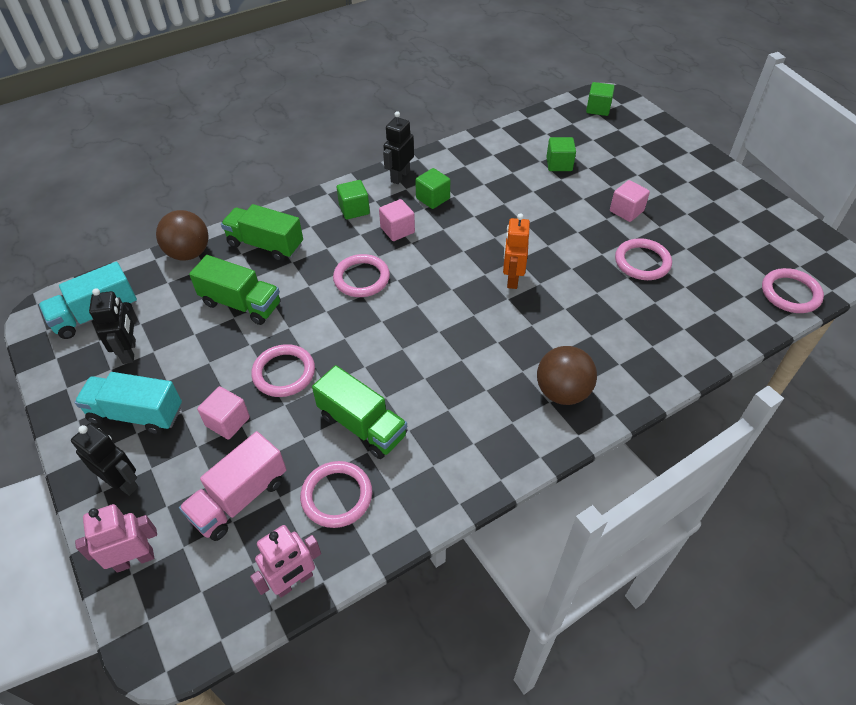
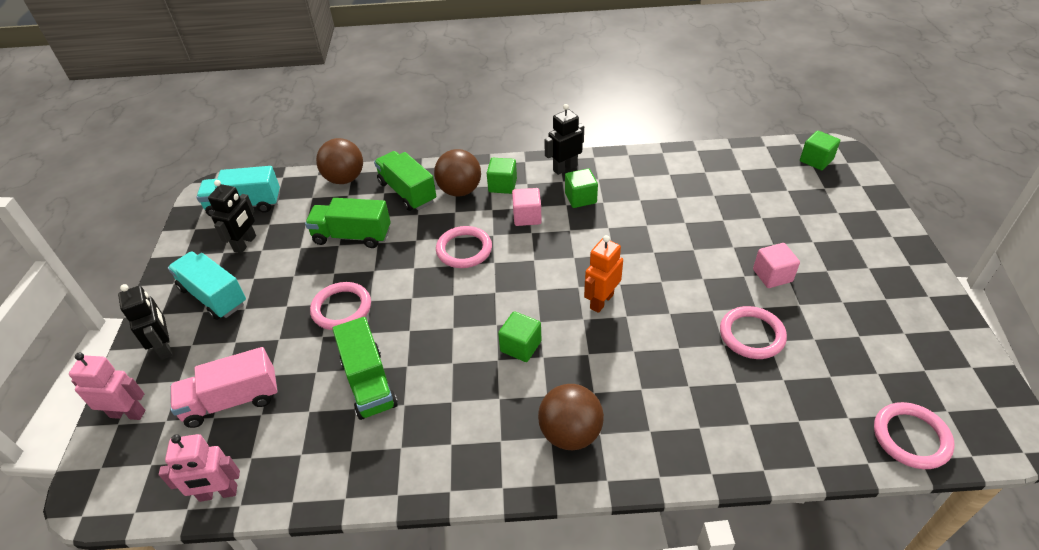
camera: 30 degrees right, 5 degrees down
green truck [189,255,281,325] -> green truck turned 135 degrees clockwise [305,198,391,248]
pink cube [197,386,250,440] -> none
pink ring [300,461,372,528] -> none
green cube [546,137,576,171] -> green cube moved to [498,311,541,362]
none -> brown ball [434,149,481,197]

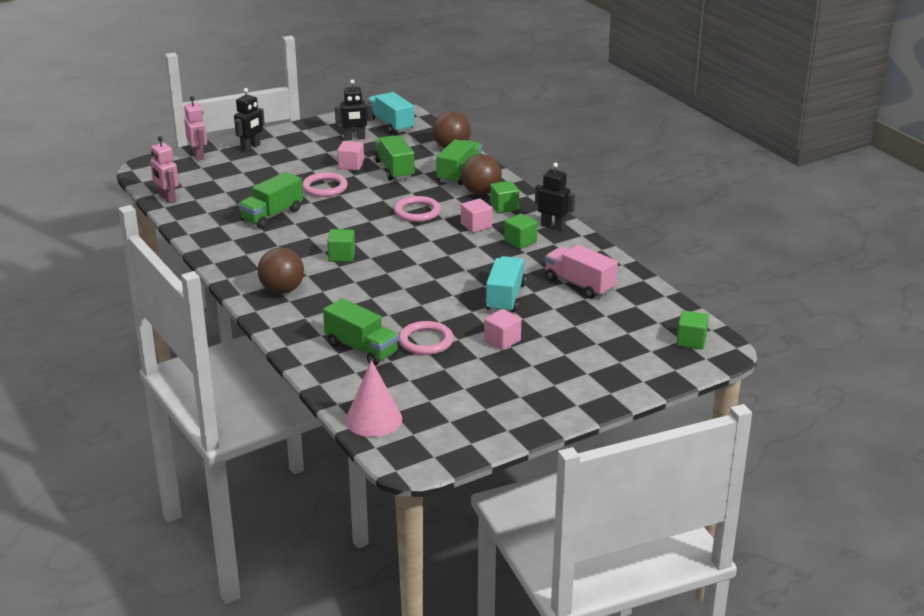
camera: 60 degrees right, 15 degrees down
turquoise truck [168,251,246,320] -> turquoise truck moved to [485,256,527,312]
pink truck [170,347,278,428] -> pink truck moved to [545,245,618,299]
orange robot [584,235,623,313] -> none
pink ring [874,402,955,469] -> pink cone [345,360,402,437]
none -> green truck [323,298,399,366]
none -> pink cube [337,141,364,171]

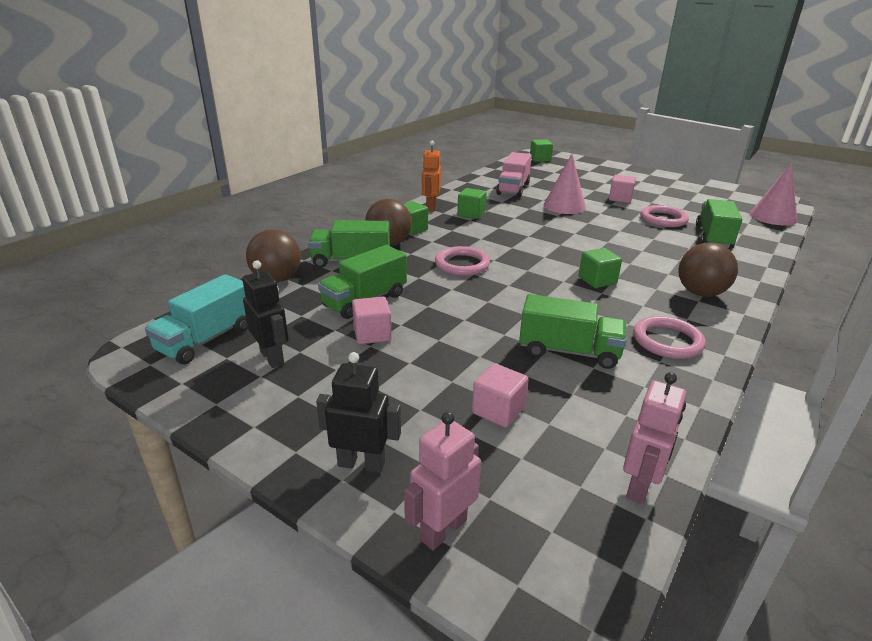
camera: 115 degrees left, 0 degrees up
pink ring [302,172,348,197] -> pink ring moved to [633,316,706,359]
pink cube [461,198,492,233] -> pink cube moved to [472,363,528,428]
turquoise truck [485,256,527,312] -> pink cone [544,154,586,214]
black robot [535,163,575,231] -> orange robot [422,141,441,212]

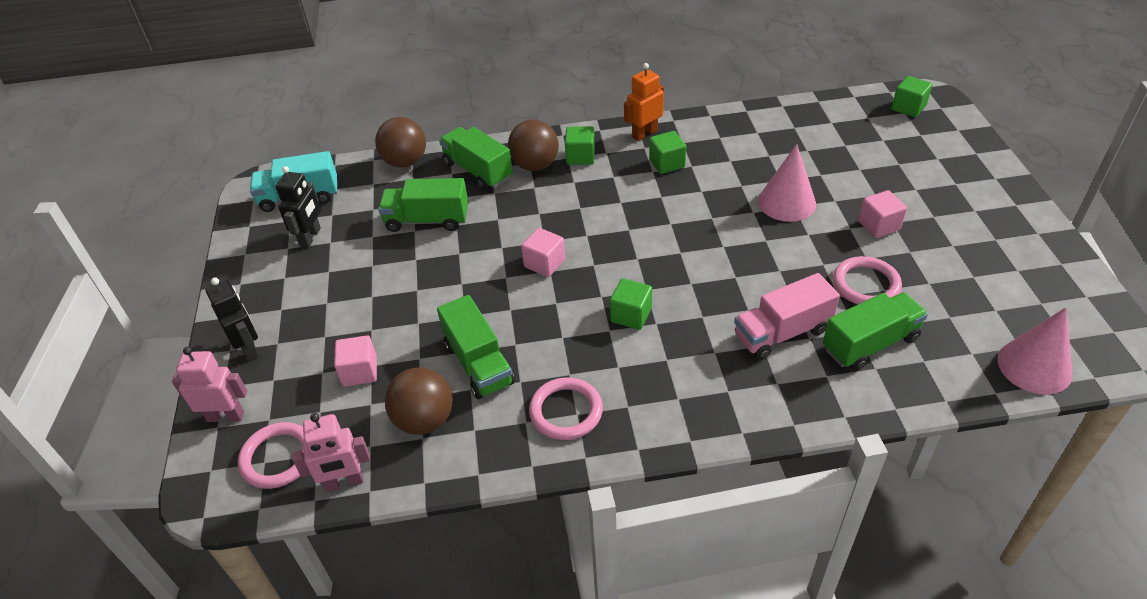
camera: 50 degrees right, 15 degrees up
pink cube [352,296,392,344] -> pink cube moved to [521,228,565,277]
pink ring [435,246,490,276] -> pink ring moved to [238,422,304,489]
pink truck [496,152,532,198] -> pink truck moved to [734,273,840,360]
brown ball [678,243,738,297] -> brown ball moved to [385,367,453,435]

